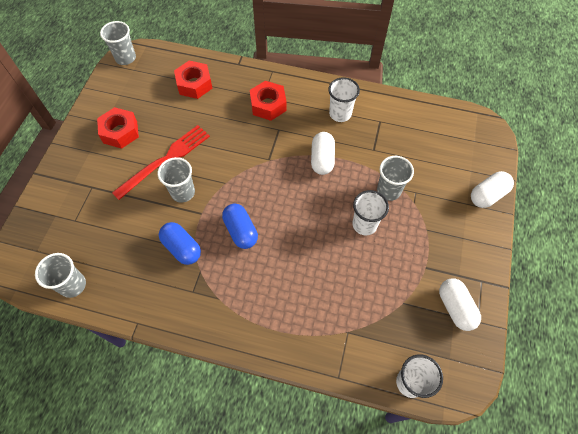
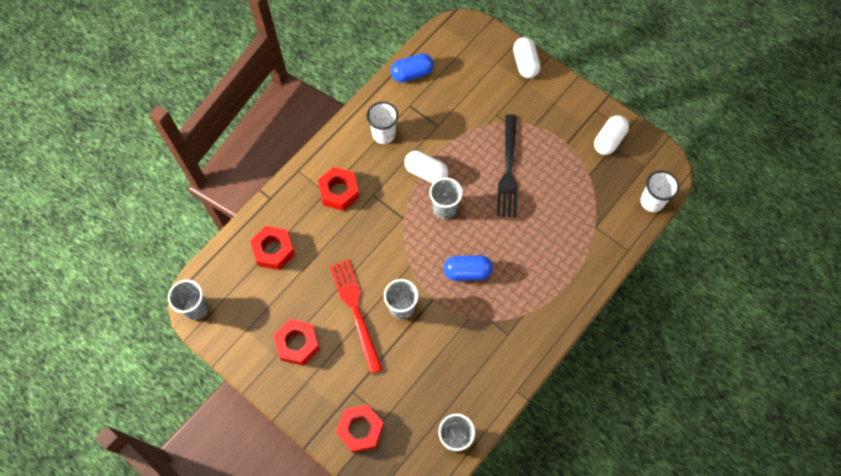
camera: 65 degrees left, 5 degrees up
blue capsule [159,222,201,265] -> blue capsule moved to [390,53,434,82]
white cup [352,190,389,235] -> black fork [497,114,518,217]
grey cup [377,156,414,201] -> grey cup moved to [429,178,463,219]
white capsule [439,279,481,331] -> white capsule turned 60 degrees counterclockwise [594,115,629,155]
none -> red nut [336,405,384,453]

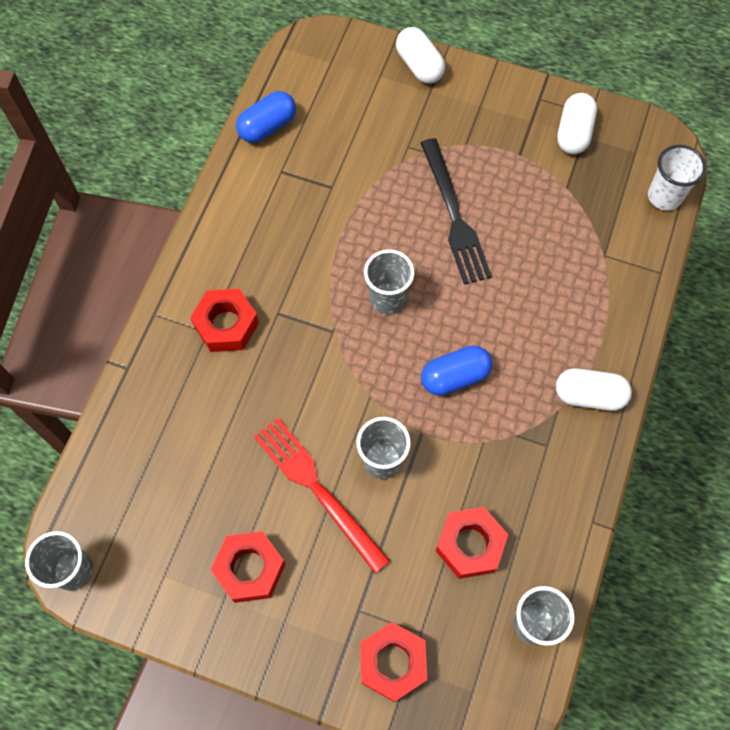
camera: 20 degrees left, 0 degrees up
red nut [250,226,295,270] -> red nut moved to [436,507,508,579]
white cup [366,102,398,144] -> none
white capsule [405,151,448,183] -> white capsule moved to [556,368,632,411]

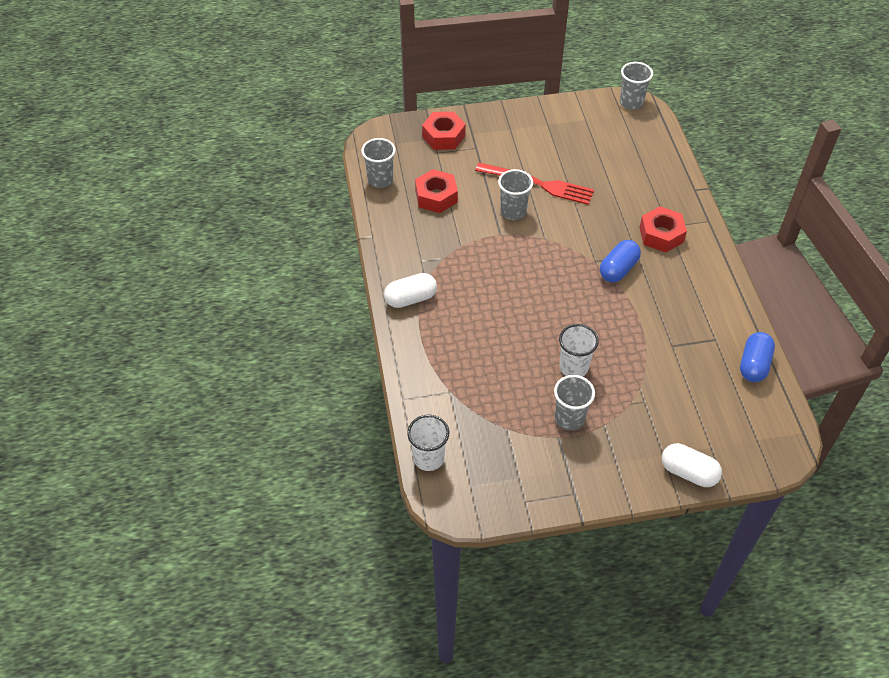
camera: 150 degrees right, 15 degrees down
red nut [211,531,286,603] -> none
grey cup [364,250,414,314] -> grey cup moved to [554,375,595,431]
black fork [421,138,492,285] -> white cup [559,324,599,377]
blue capsule [421,345,492,396] -> blue capsule moved to [600,240,641,282]
white capsule [557,93,597,154] -> none

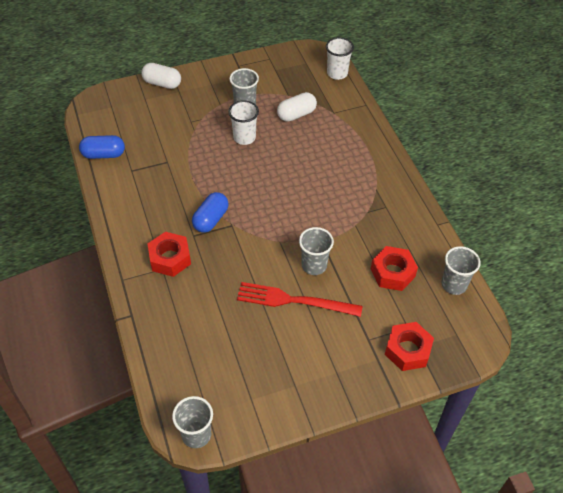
camera: 170 degrees right, 0 degrees up
white capsule [384,273,437,308] -> white capsule moved to [277,92,317,122]
blue capsule [740,332,775,382] -> blue capsule turned 75 degrees clockwise [79,135,125,159]

